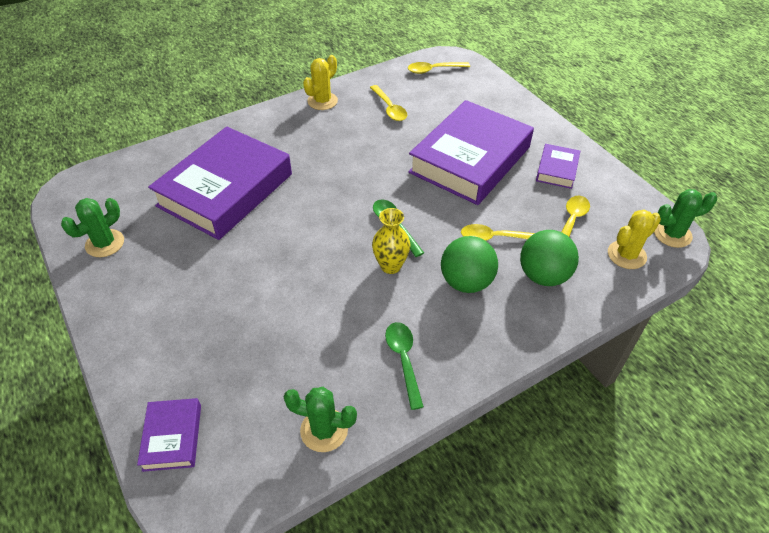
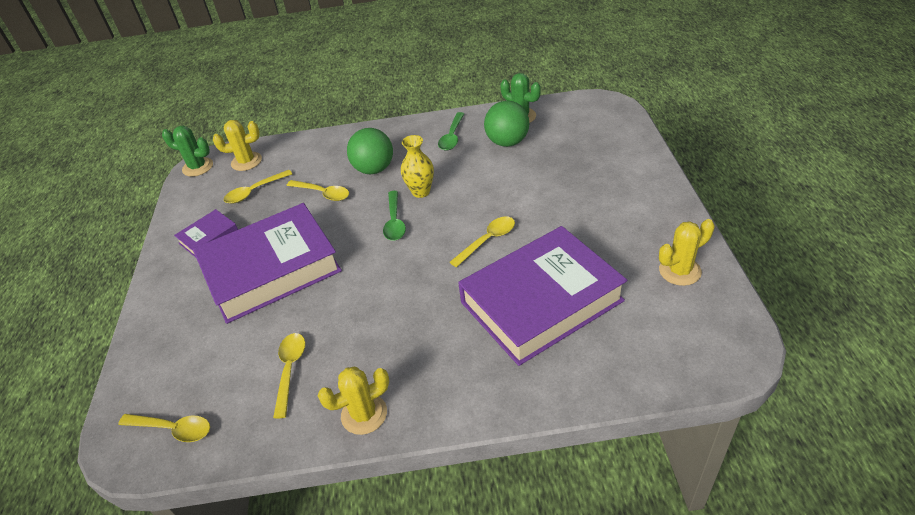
camera: 150 degrees left, 5 degrees down
green cactus [61,198,124,257] -> yellow cactus [659,219,715,286]
purple book [137,398,201,472] -> none
green ball [520,230,579,286] -> green ball moved to [484,101,529,147]
none -> yellow spoon [450,216,515,267]

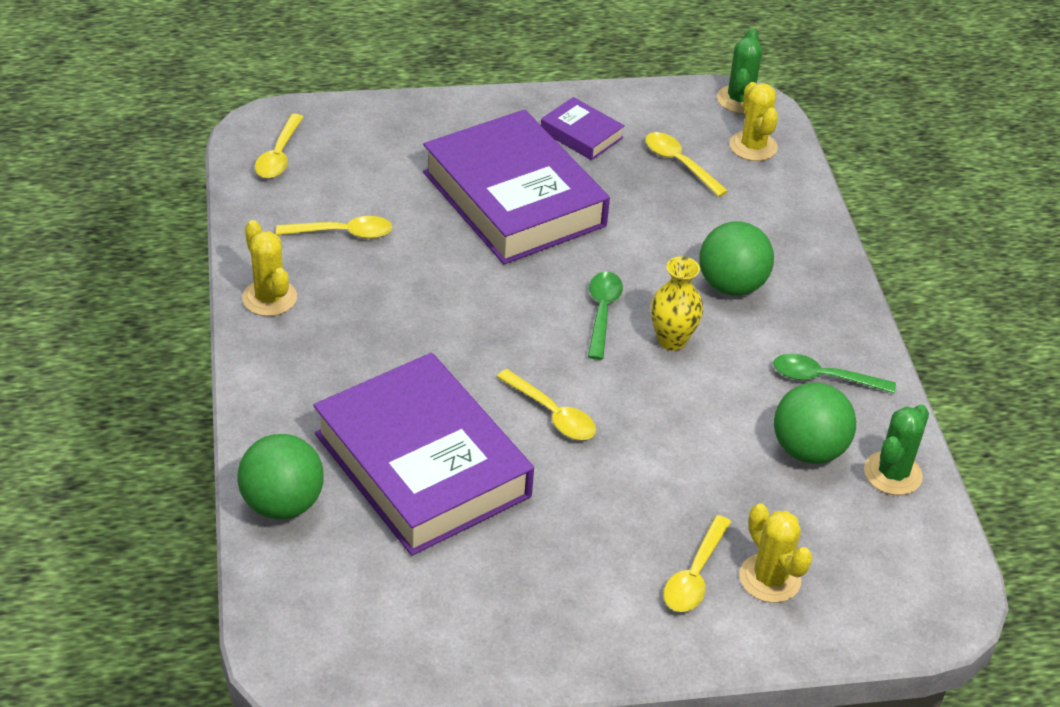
camera: 80 degrees right, 0 degrees up
yellow spoon [287,180,349,201] -> yellow spoon moved to [664,515,731,612]
green spoon [383,191,406,241] -> green spoon turned 105 degrees clockwise [588,272,623,360]
yellow cactus [659,219,715,286] -> yellow cactus moved to [739,503,813,603]
none -> green ball [238,434,324,519]

